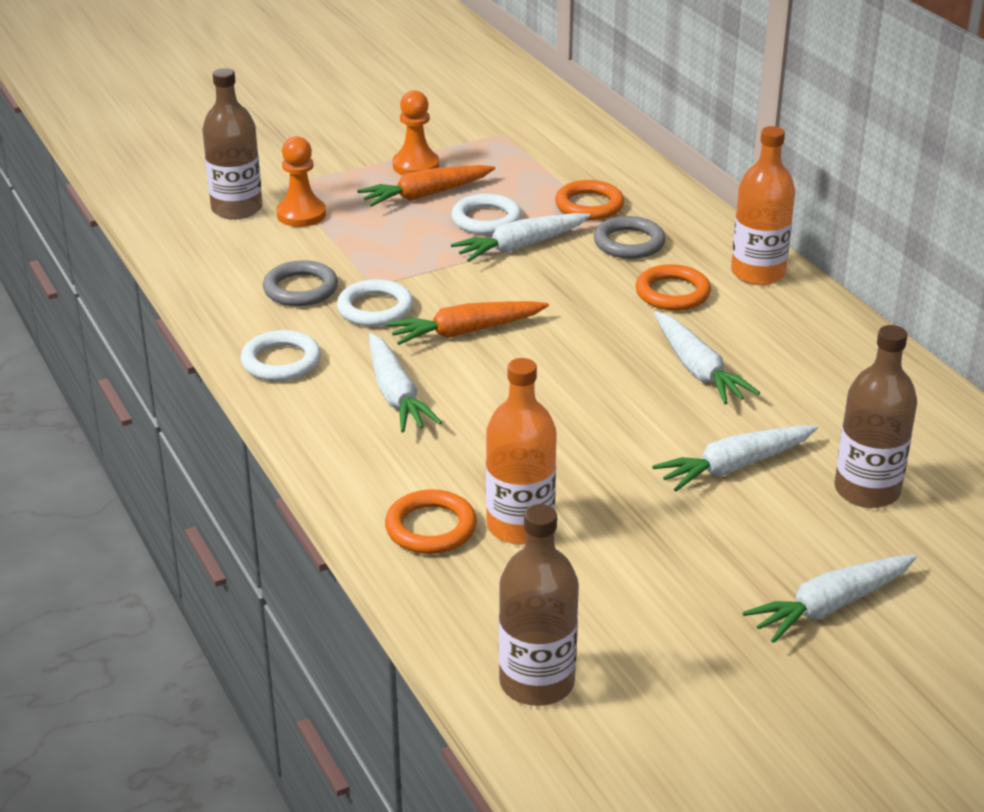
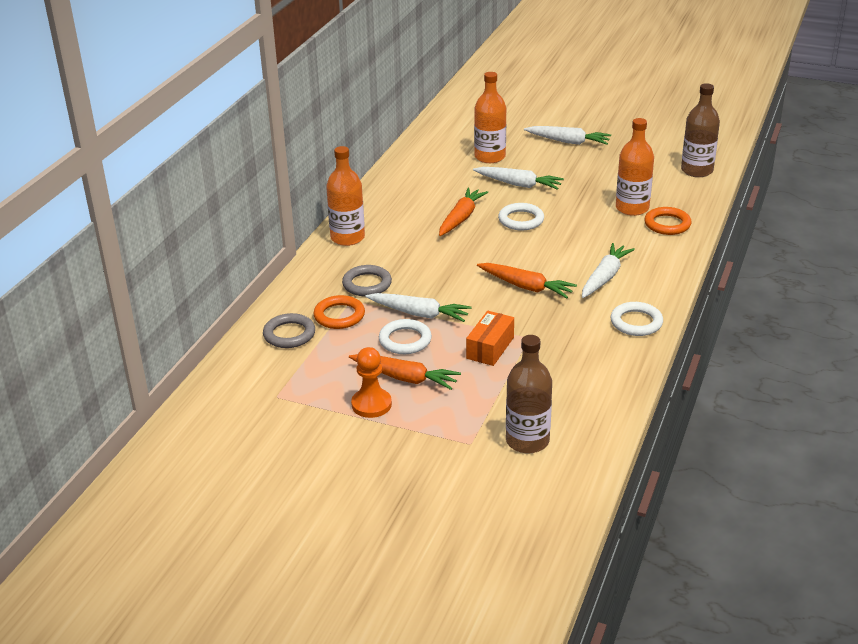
camera: 130 degrees left, 0 degrees up
grey ring [263,260,338,306] -> grey ring moved to [263,313,315,348]
orange pawn [276,136,326,227] -> none
white ring [337,279,413,327] -> white ring moved to [498,203,544,230]
orange ring [635,264,711,311] -> none
white carrot [654,312,760,404] -> orange carrot [439,188,488,236]
brown bottle [835,325,917,508] -> orange bottle [474,72,506,163]
none -> orange box [466,311,514,366]

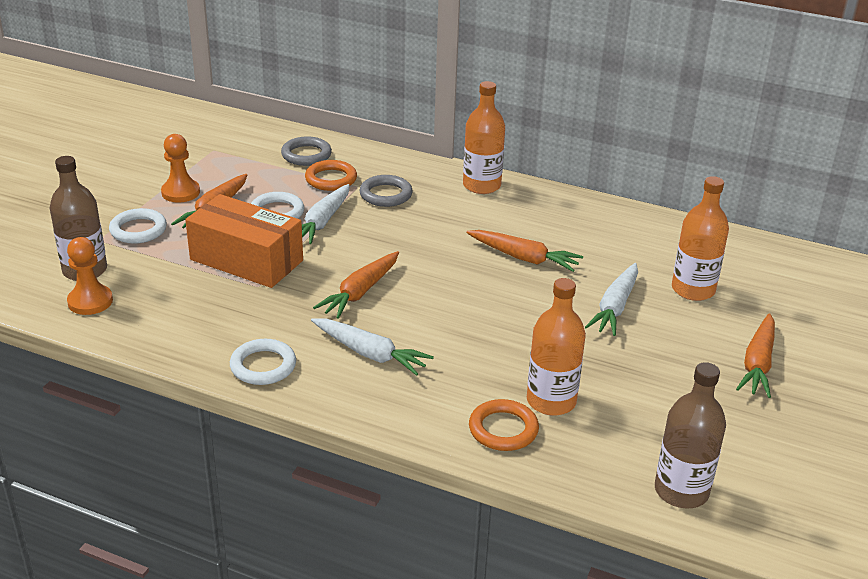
camera: 90 degrees right, 0 degrees up
orange box [466,311,514,366] -> orange box [185,194,303,288], size x1.75
white ring [498,203,544,230] -> white ring moved to [109,208,167,243]
white carrot [524,126,611,145] -> orange carrot [736,313,775,398]
none -> orange pawn [67,237,113,315]

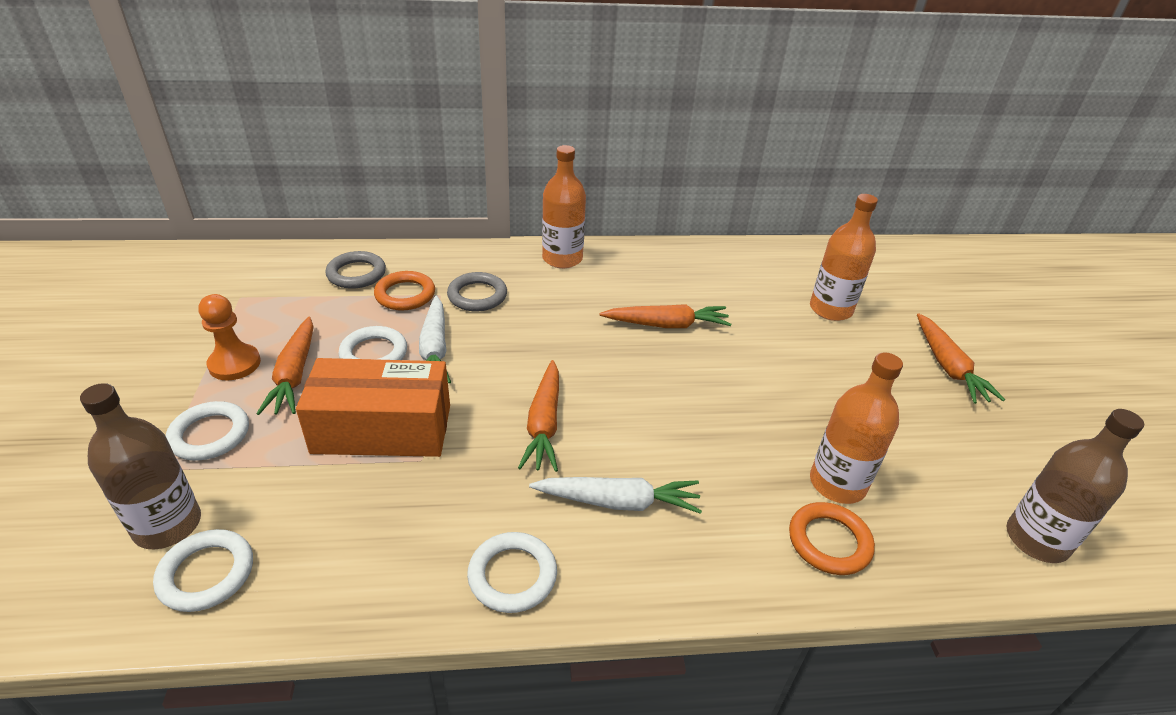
camera: 30 degrees left, 5 degrees up
orange pawn [67,237,113,315] -> white ring [153,529,253,612]
white carrot [585,263,638,336] -> none

